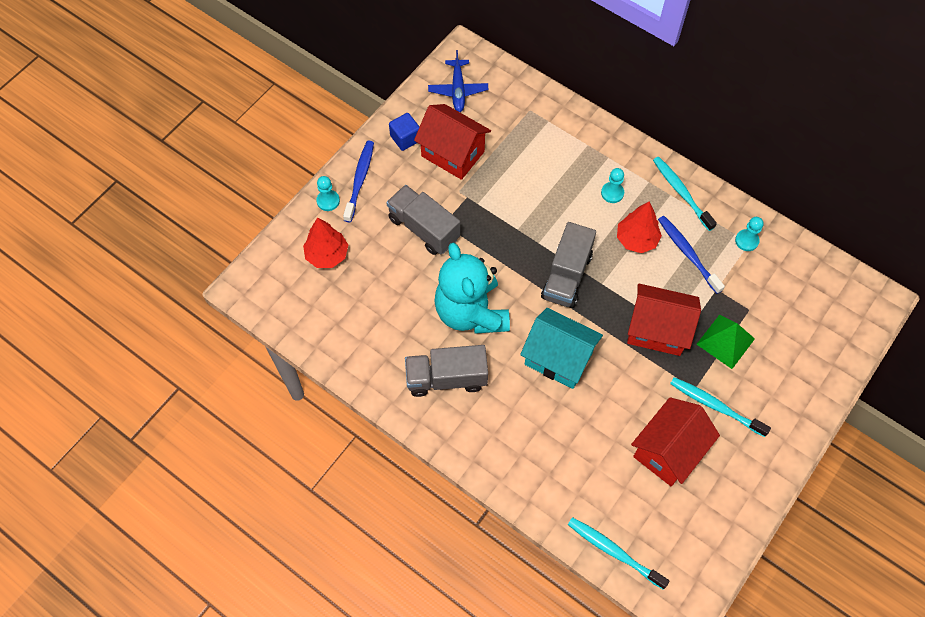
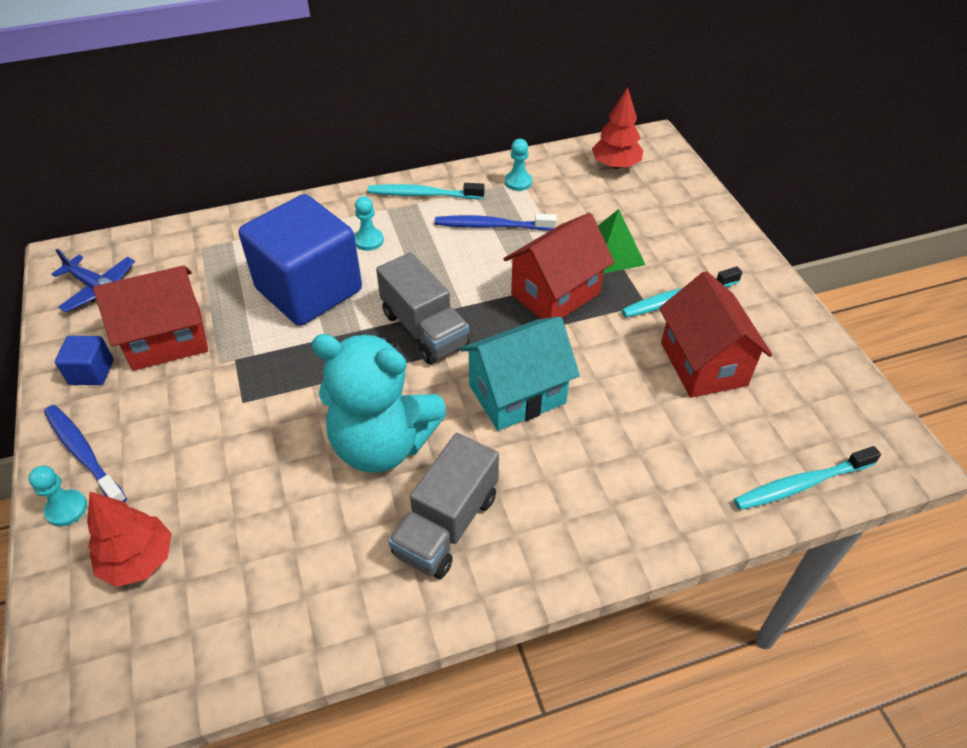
camera: 55 degrees left, 15 degrees down
grey truck [386,185,460,255] -> none
red tree [617,201,662,253] -> red tree moved to [592,87,643,169]
none -> blue cube [239,194,362,326]

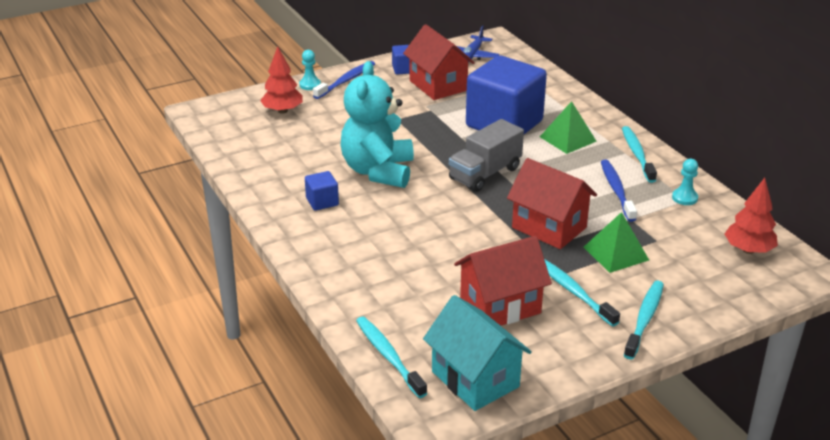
camera: 80 degrees right, 15 degrees down
turquoise pawn [354,196,384,251] -> green pyramid [540,101,597,154]
grey truck [388,433,499,579] -> blue cube [305,171,339,211]
turquoise house [460,317,580,431] -> turquoise house moved to [423,295,532,411]
none -> turquoise toothbrush [624,281,664,360]

